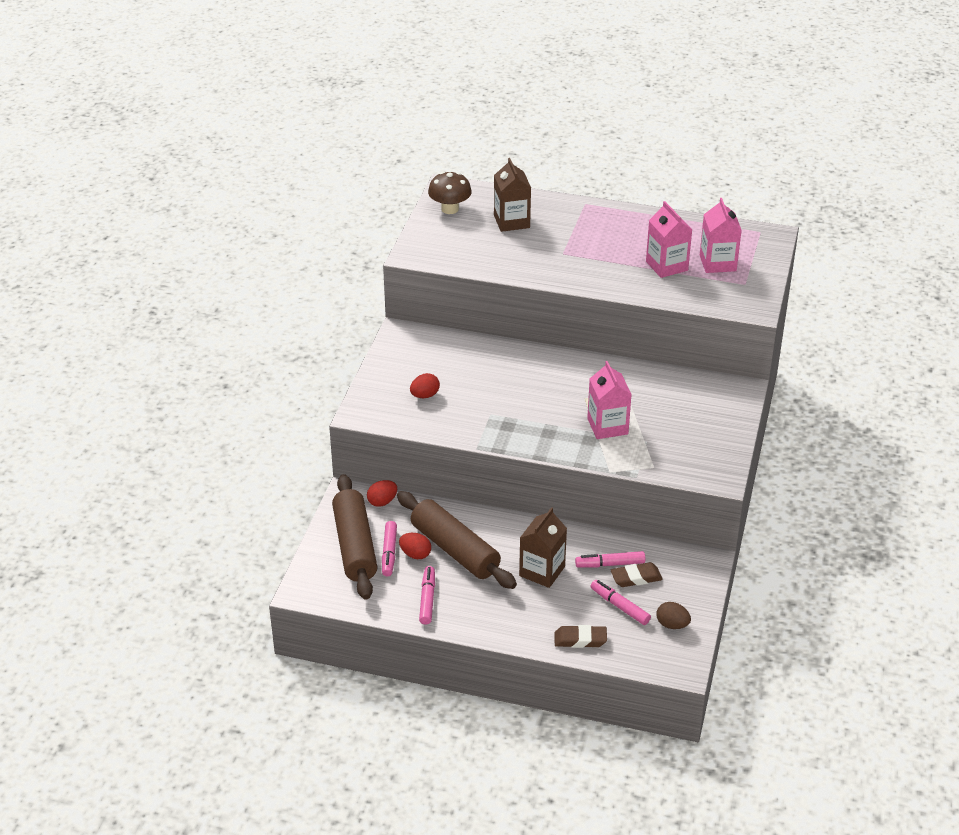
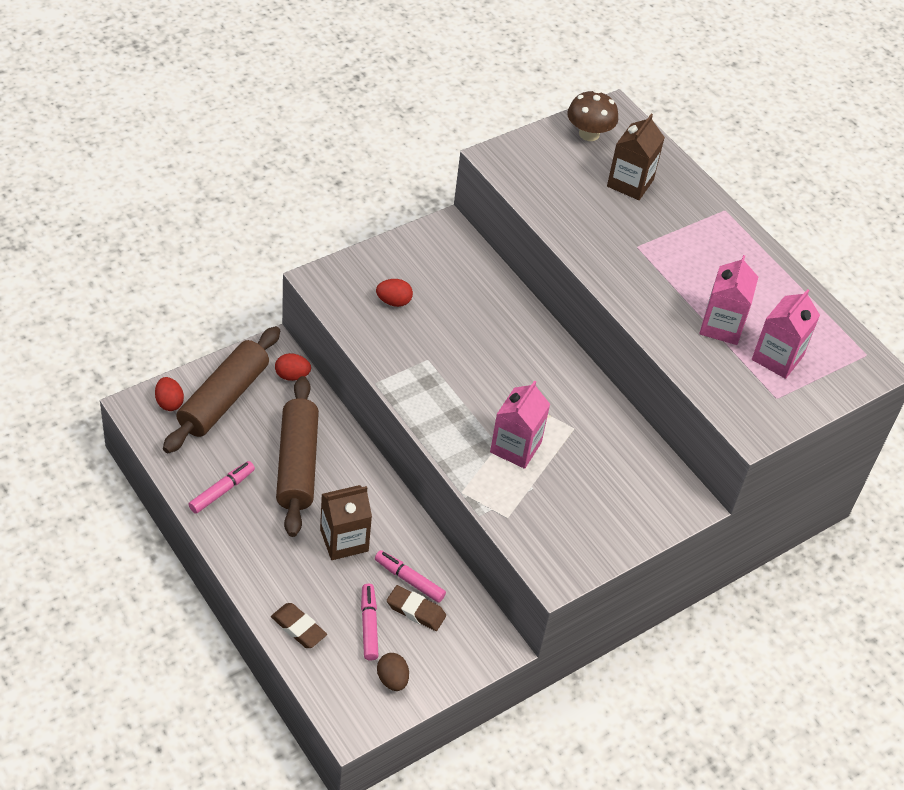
camera: 35 degrees right, 10 degrees up
pink marker [382,521,397,577] -> none
red egg [399,533,431,559] -> red egg moved to [155,377,184,411]

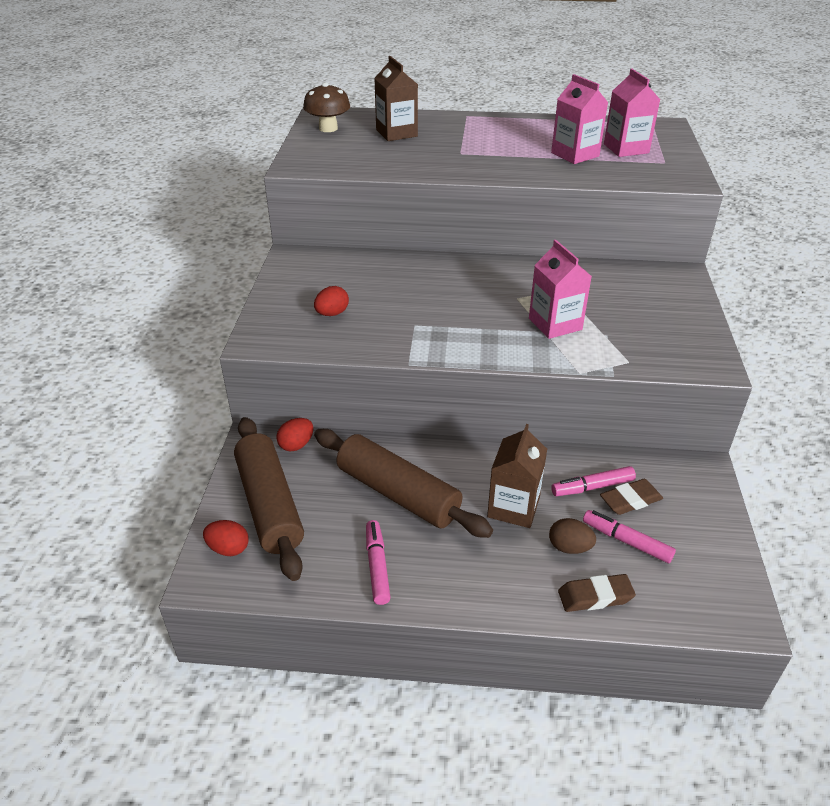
camera: 45 degrees left, 10 degrees down
brown egg [377,653,409,691] -> brown egg moved to [549,518,596,554]

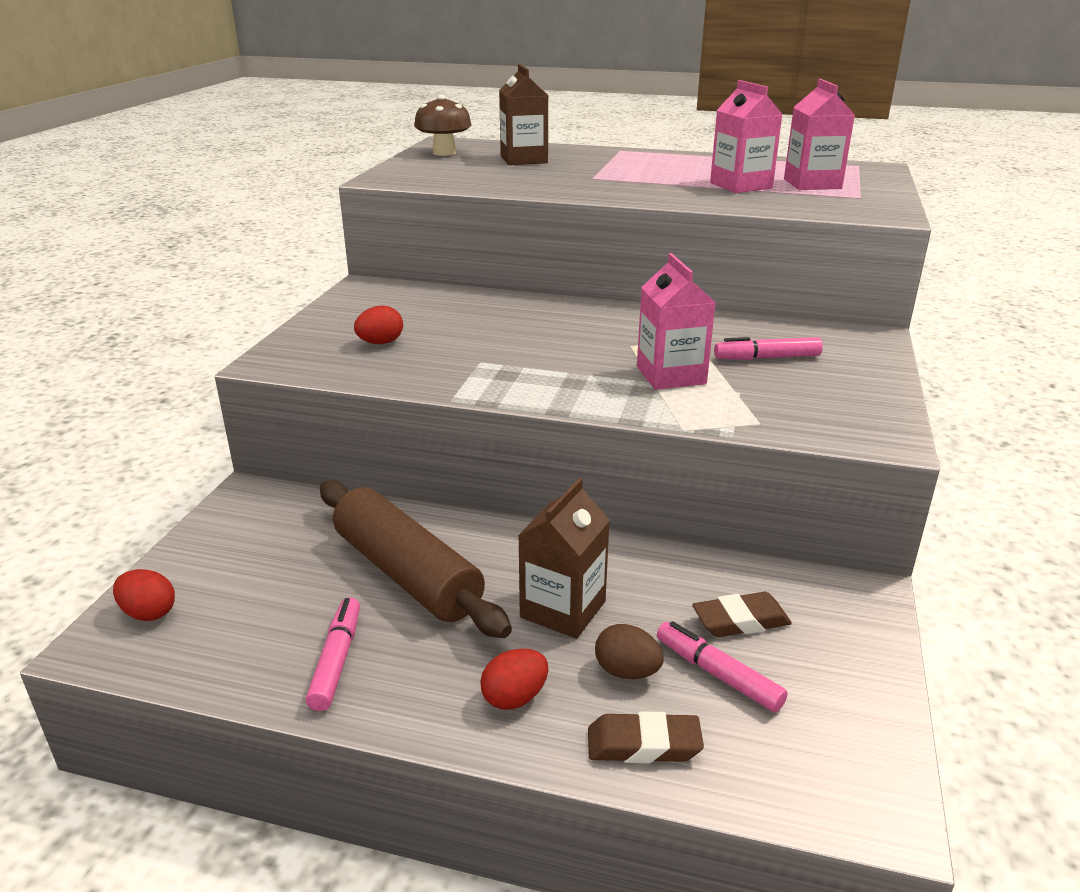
camera: 10 degrees right, 10 degrees down
brown rolling pin [234,417,304,581] -> none
red egg [276,418,313,451] -> red egg moved to [480,649,548,710]
pink marker [551,466,636,496] -> pink marker moved to [714,337,823,360]

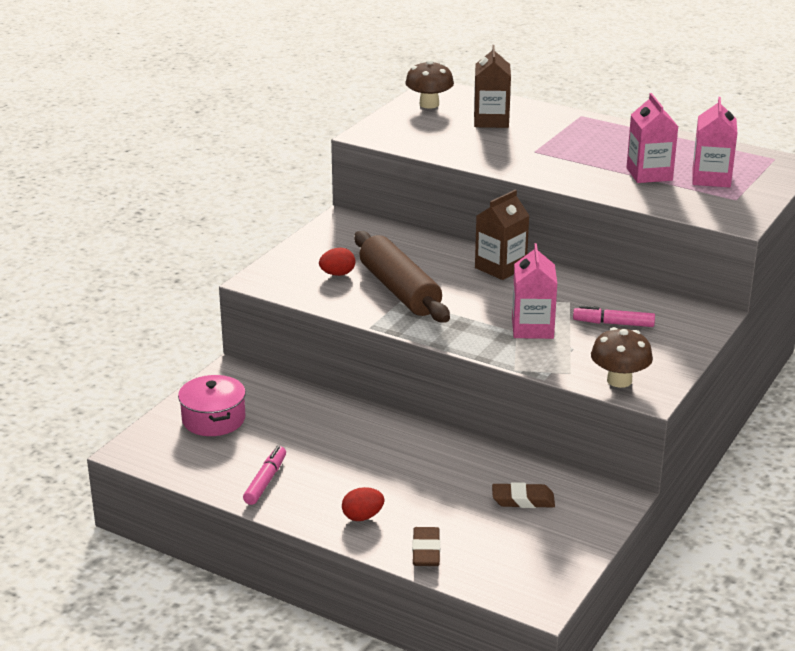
camera: 15 degrees right, 0 degrees up
red egg [113,569,175,621] -> none
brown rolling pin [320,480,512,638] -> brown rolling pin moved to [354,231,450,322]
brown carton [518,478,610,639] -> brown carton moved to [475,190,530,280]
brown eraser [588,711,704,763] -> brown eraser turned 75 degrees clockwise [412,527,440,566]
brown egg [595,624,664,679] -> none
pink marker [657,621,788,712] -> none
none -> pink pot [178,375,246,436]
none -> brown mushroom [591,327,653,388]

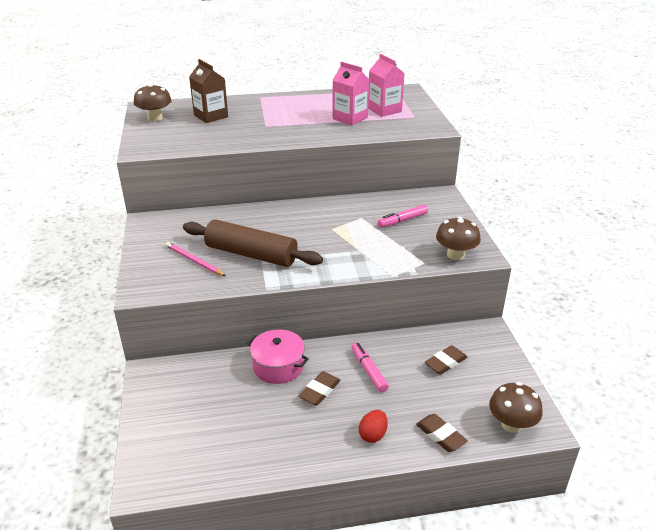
camera: 40 degrees left, 5 degrees up
pink pot [178,375,246,436] -> pink pot moved to [247,329,309,384]
pink marker [243,446,286,505] -> pink marker moved to [352,343,389,392]
red egg [319,248,355,276] -> pink pencil [165,242,225,276]
brown carton [475,190,530,280] -> none
pink carton [512,243,557,339] -> none
none -> brown eraser [299,371,341,405]
none -> brown mushroom [489,382,543,433]

